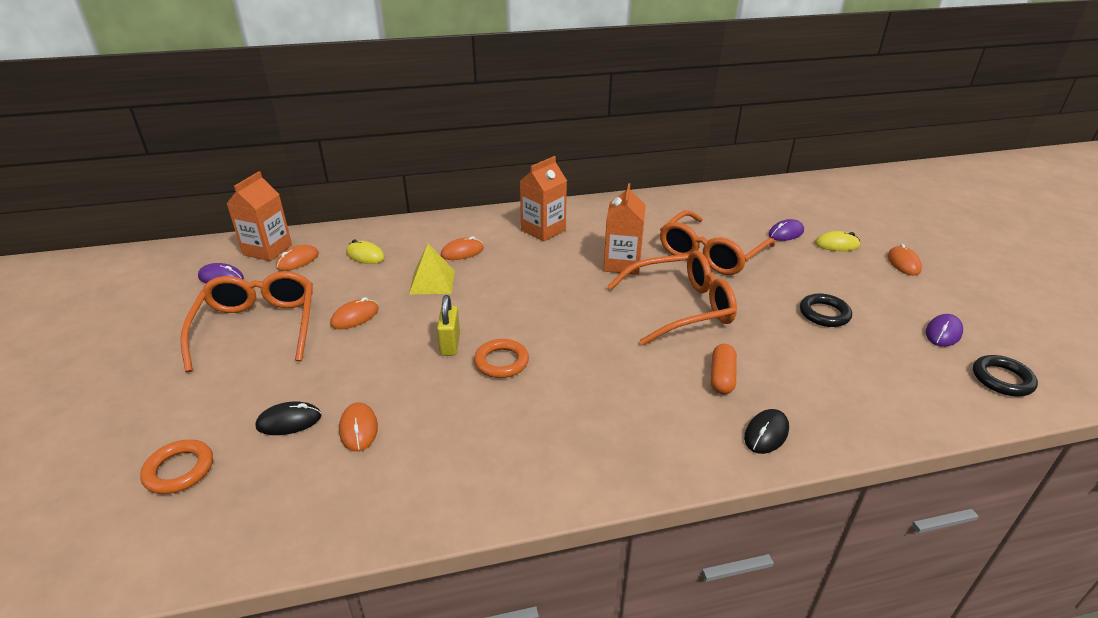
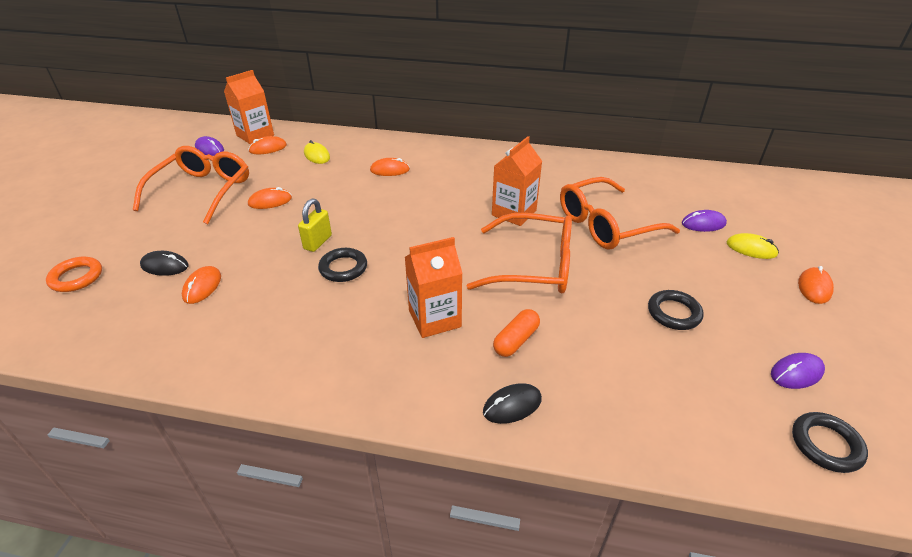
camera: 25 degrees right, 5 degrees up
yellow pyramid [409,244,455,295] -> none
orange ring [474,339,529,378] -> black ring [318,248,367,282]
orange carton [520,156,567,241] -> orange carton moved to [405,237,463,338]

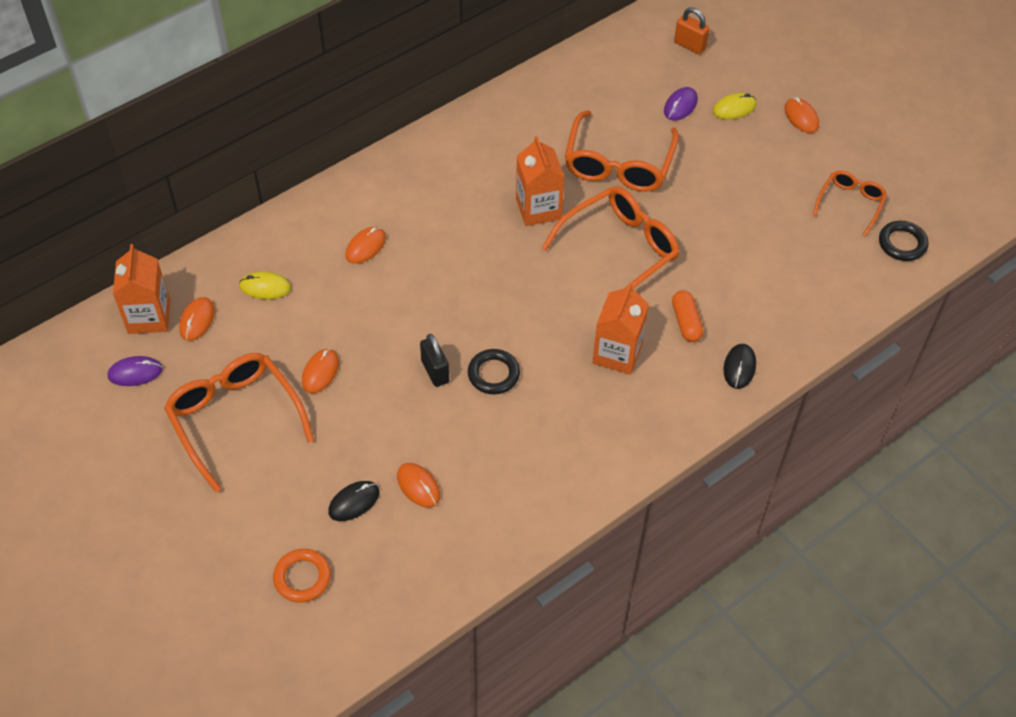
camera: 50 degrees left, 15 degrees up
yellow padlock [298,198,332,252] -> black padlock [420,334,449,387]
black ring [648,290,704,330] -> none
purple mouse [771,353,825,389] -> orange glasses [813,170,887,237]
none -> orange padlock [674,7,710,55]

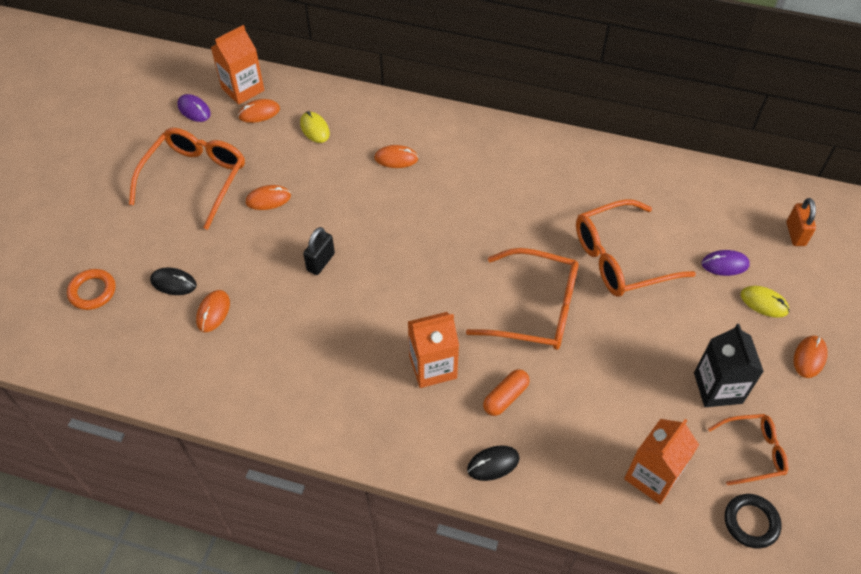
camera: 55 degrees right, 0 degrees up
black ring [468,349,520,394] -> none
orange carton [516,136,565,226] -> orange carton moved to [624,419,699,504]
none -> black carton [694,324,764,407]

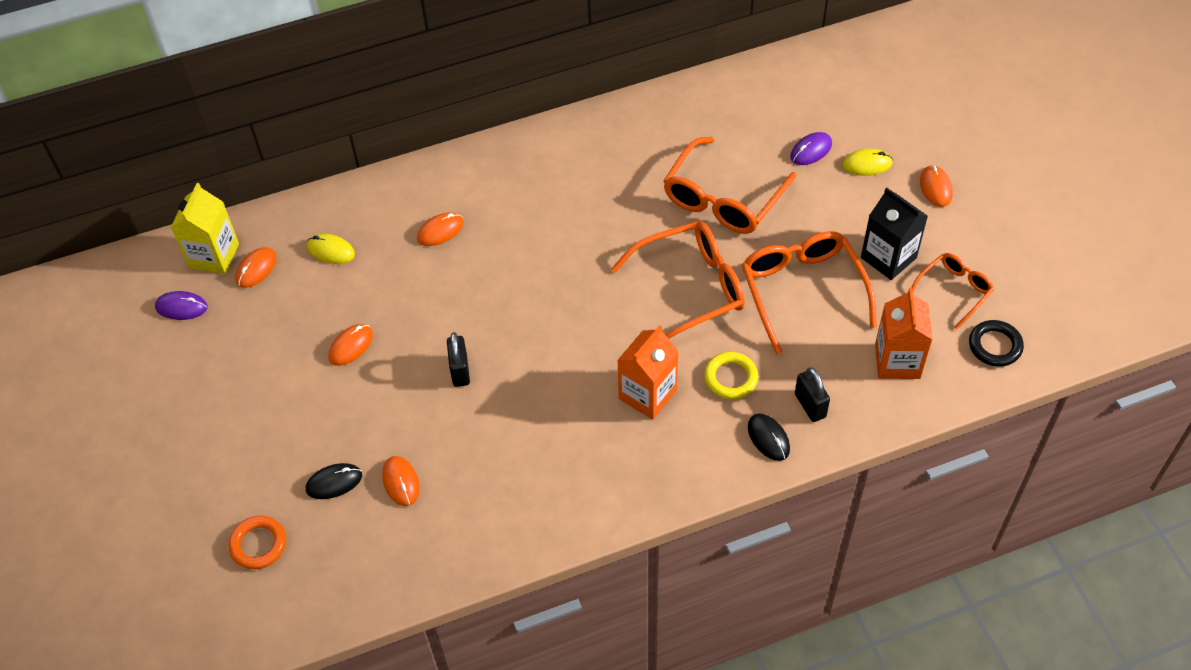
camera: 35 degrees left, 0 degrees up
orange glasses [129,128,245,230] -> orange glasses moved to [742,231,877,354]
orange carton [211,25,264,105] -> yellow carton [170,183,239,274]
black mouse [467,445,520,481] -> black mouse turned 60 degrees counterclockwise [748,413,790,461]
orange capsule [483,369,530,416] -> yellow ring [704,352,758,399]
orange padlock [786,198,816,246] -> none
none -> black padlock [795,367,830,422]

